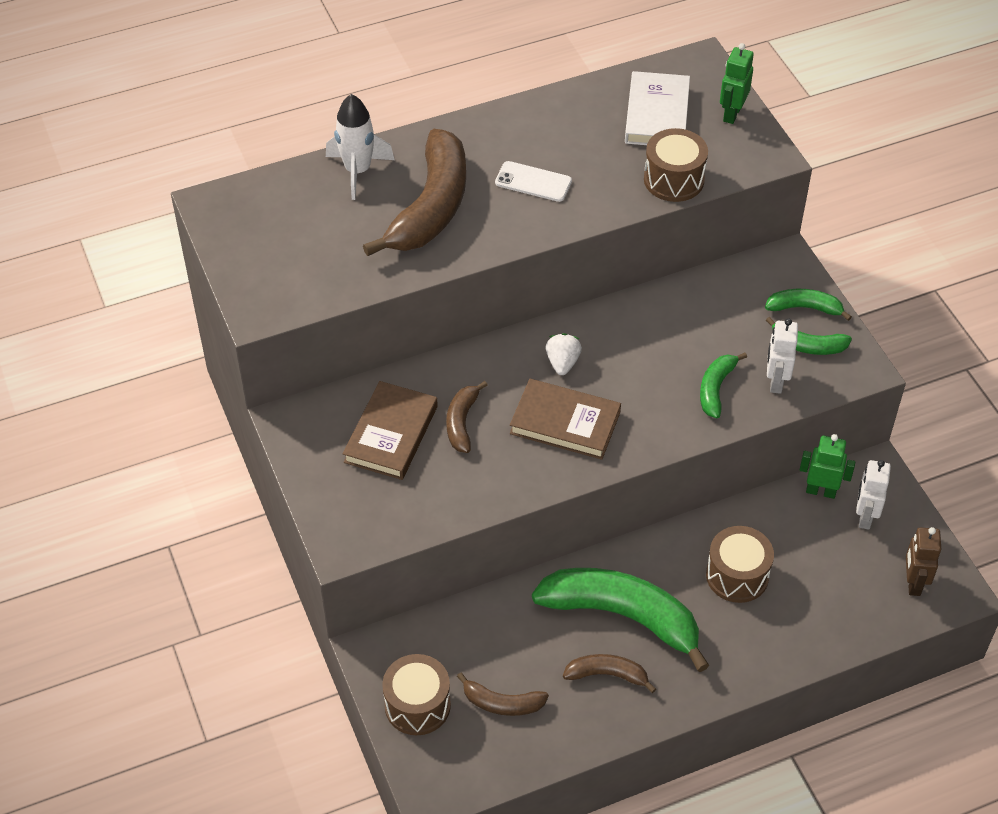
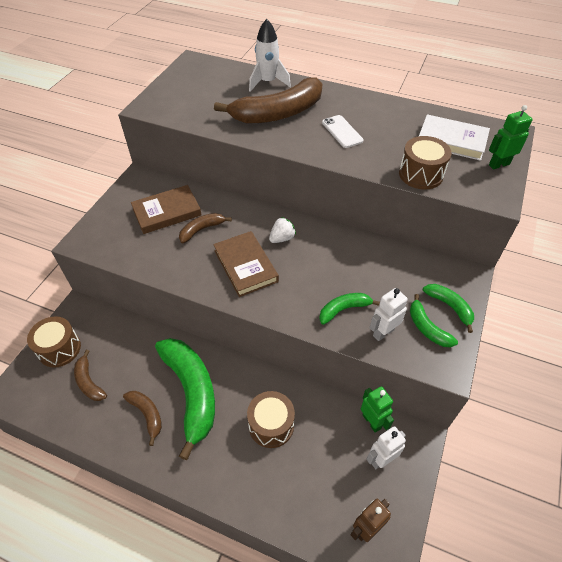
camera: 45 degrees right, 0 degrees up
white book [625,71,690,145] -> white book turned 60 degrees clockwise [419,114,490,161]

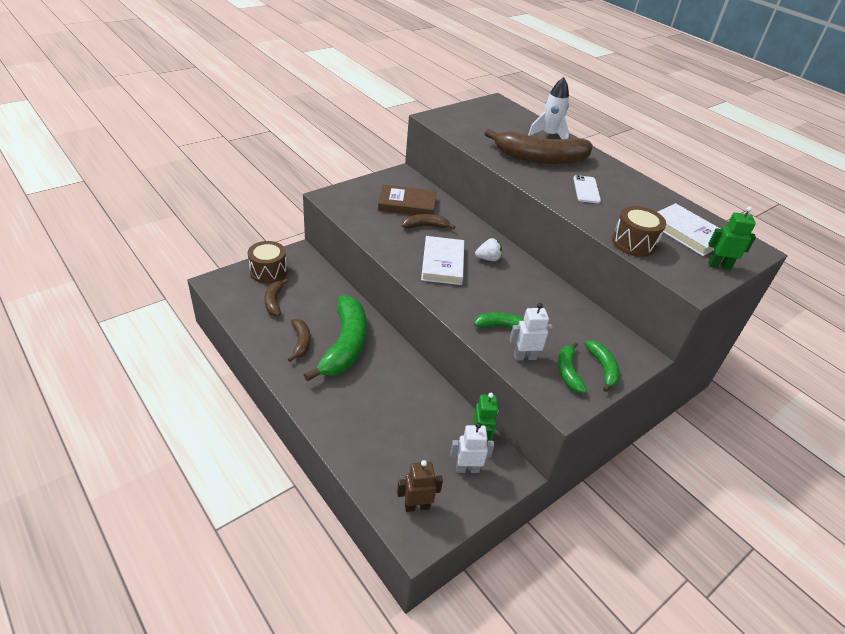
camera: 25 degrees right, 10 degrees down
brown book [213,231,279,297] -> white book [421,236,464,285]
brown drum [247,391,295,448] -> none

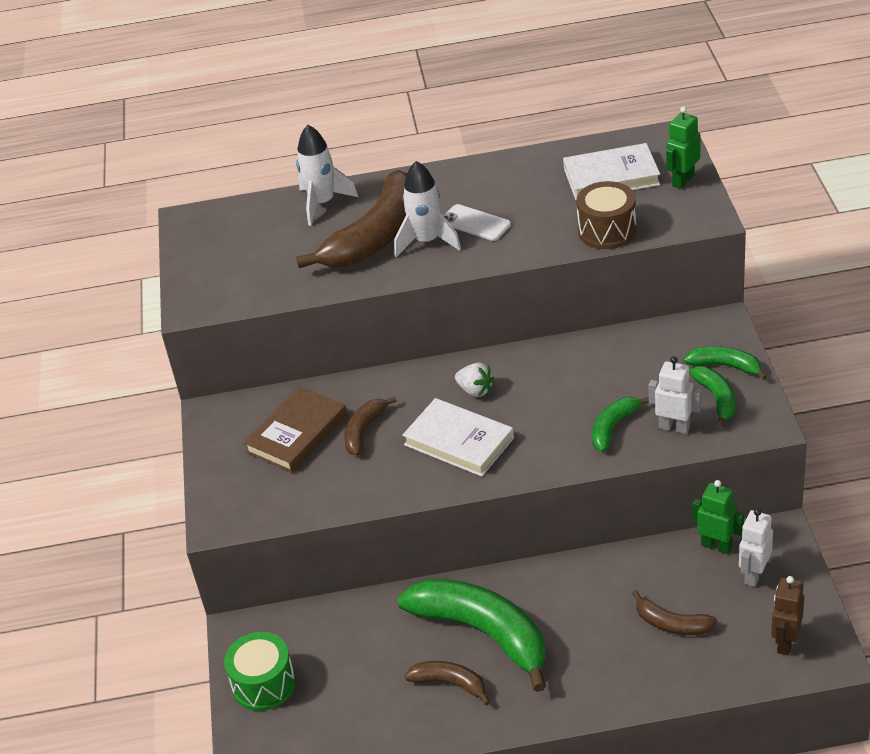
camera: 50 degrees left, 0 degrees up
brown drum [248,241,287,283] -> green drum [224,632,296,711]
brown banana [264,279,288,316] -> brown banana moved to [632,590,717,635]
white strawberry [475,238,502,261] -> white strawberry turned 105 degrees clockwise [455,362,494,397]
white robot [509,303,553,361] -> white robot turned 90 degrees clockwise [649,357,701,434]
green banana [558,342,587,393] -> green banana turned 135 degrees counterclockwise [689,366,736,428]
none -> white rocket [394,161,461,257]

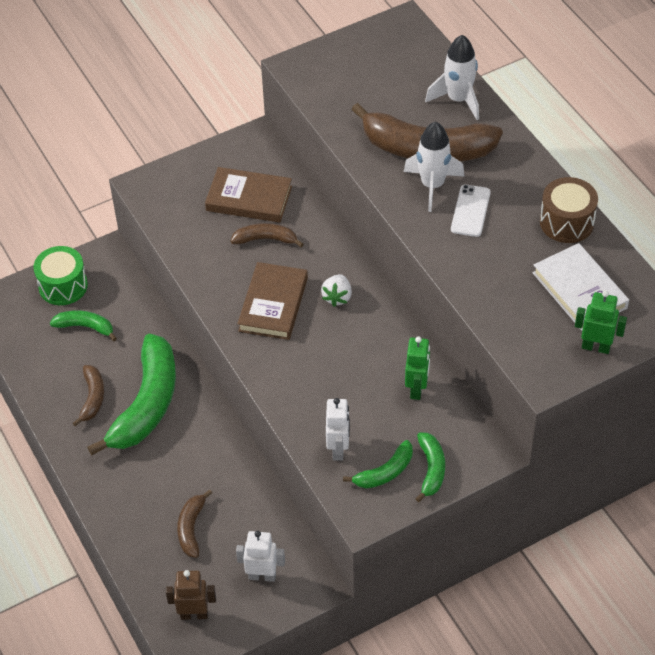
camera: 65 degrees right, 10 degrees up
white book [402,398,514,477] -> brown book [237,262,308,340]
brown drum [576,181,637,249] -> brown drum moved to [540,177,598,243]
green banana [592,397,649,452] -> green banana moved to [50,310,117,341]
green robot [692,480,744,554] -> green robot moved to [405,336,430,400]

